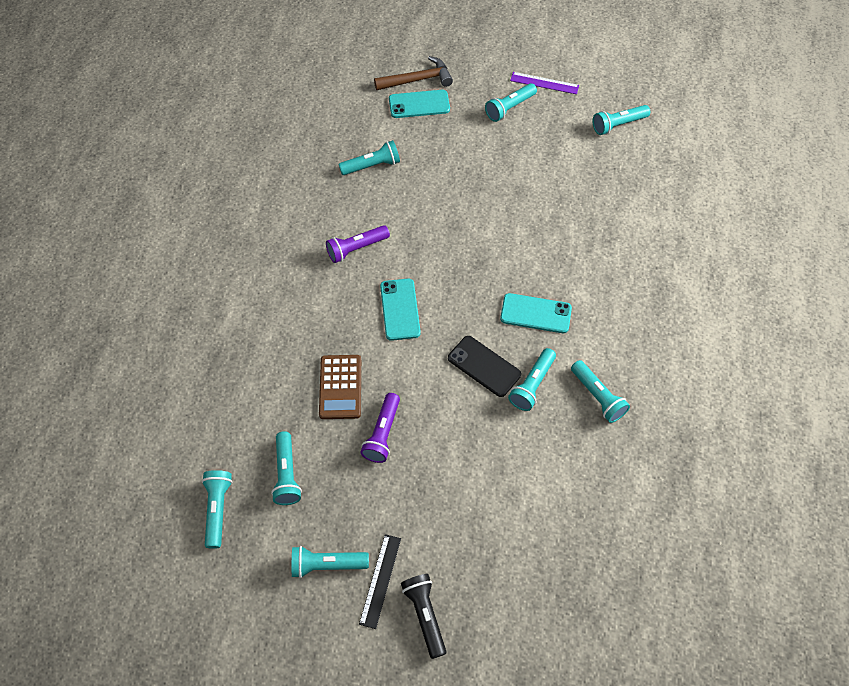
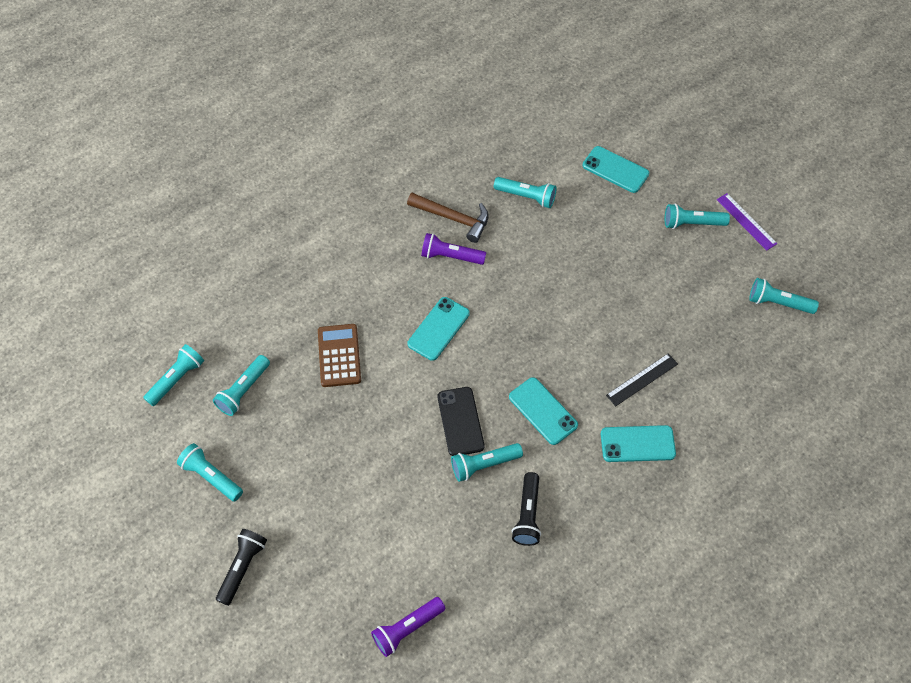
camera: 40 degrees right, 0 degrees up
brown calculator [319,355,361,419] -> brown calculator turned 135 degrees clockwise [318,324,361,387]
black ruler [359,534,401,629] -> black ruler moved to [606,353,678,406]
purple flashlight [360,393,400,463] -> purple flashlight moved to [371,597,445,657]
brown hammer [374,56,453,90] -> brown hammer moved to [407,193,489,243]
turquoise flashlight [571,360,630,423] -> black flashlight [512,472,541,546]
none -> turquoise phone [601,425,676,462]

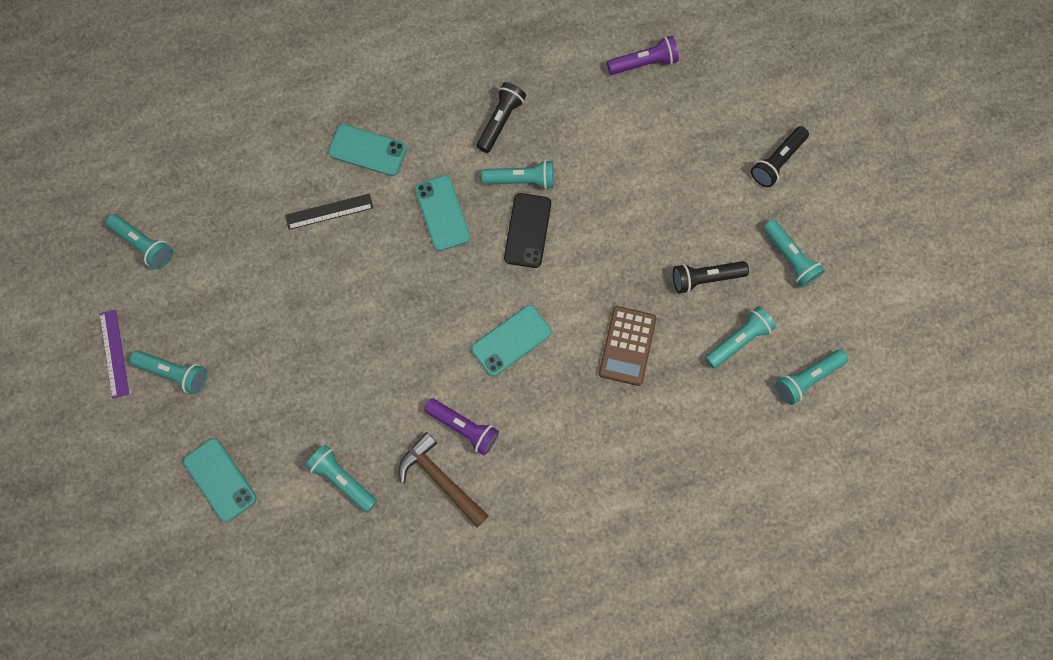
camera: 160 degrees left, 15 degrees up
none -> black flashlight [673,261,749,293]

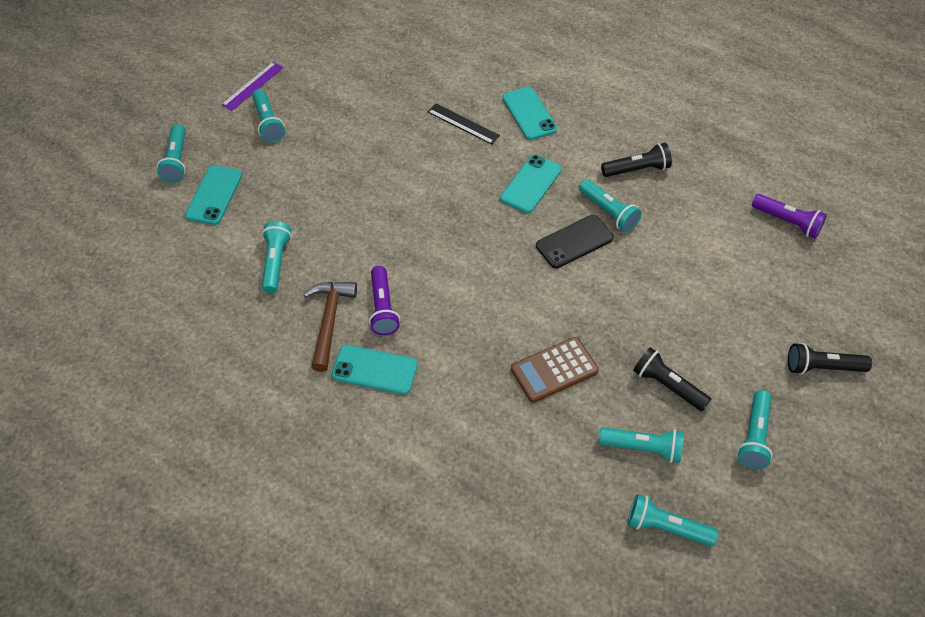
camera: 50 degrees right, 20 degrees down
turquoise flashlight [106,214,173,269] -> turquoise flashlight moved to [157,124,186,183]
turquoise phone [471,305,552,376] -> turquoise phone moved to [332,345,418,395]

